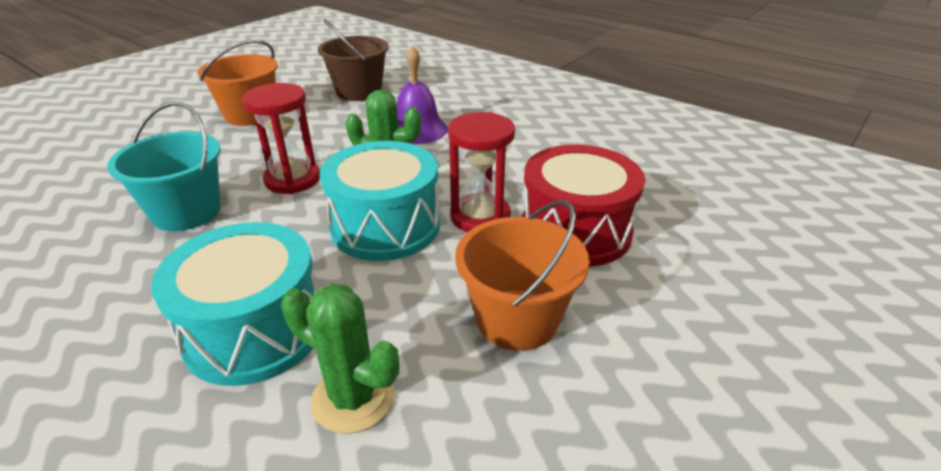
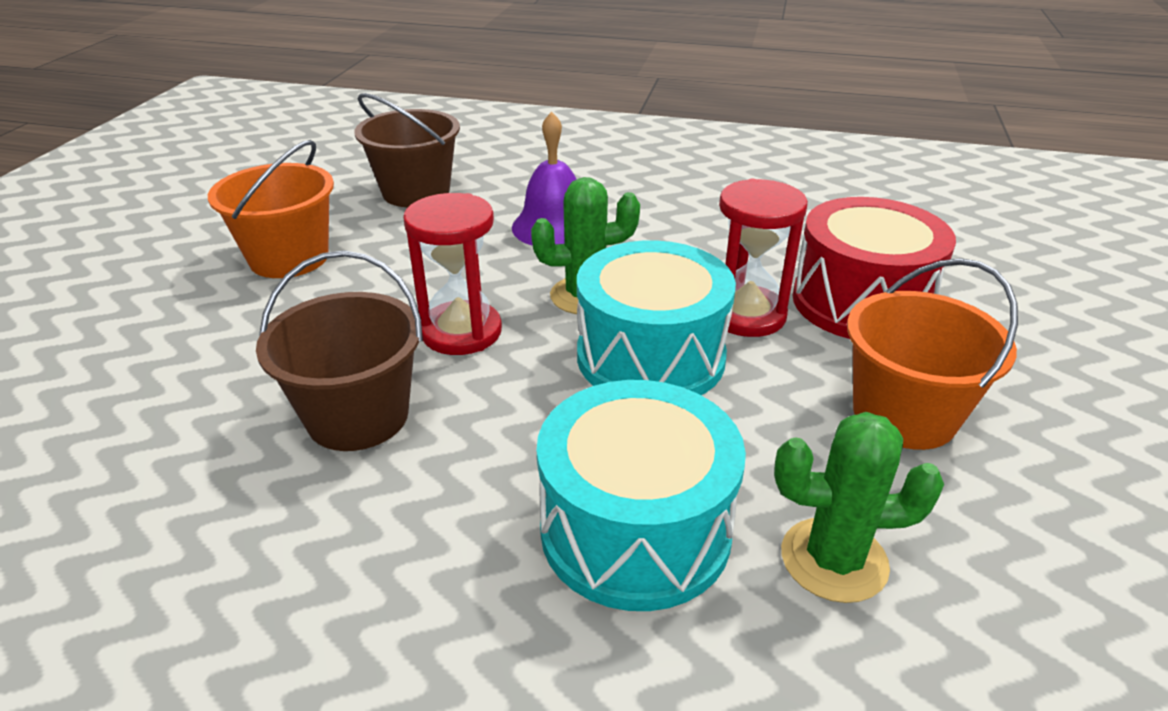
camera: 25 degrees left, 0 degrees up
turquoise bucket [107,102,221,231] -> brown bucket [256,251,423,451]

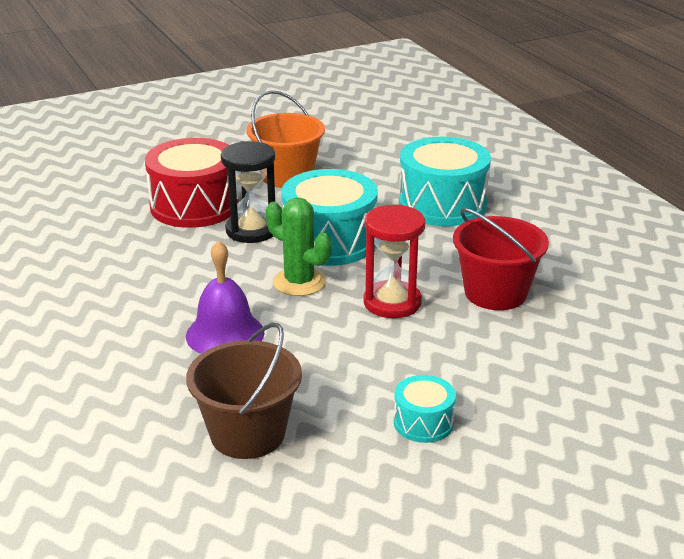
camera: 130 degrees left, 5 degrees down
orange bucket [208,140,334,278] -> turquoise drum [394,375,456,443]
brown bucket [256,251,423,451] -> red bucket [453,208,549,310]
red hourglass [719,179,808,337] -> black hourglass [221,141,275,243]
green cactus [774,412,944,603] -> none

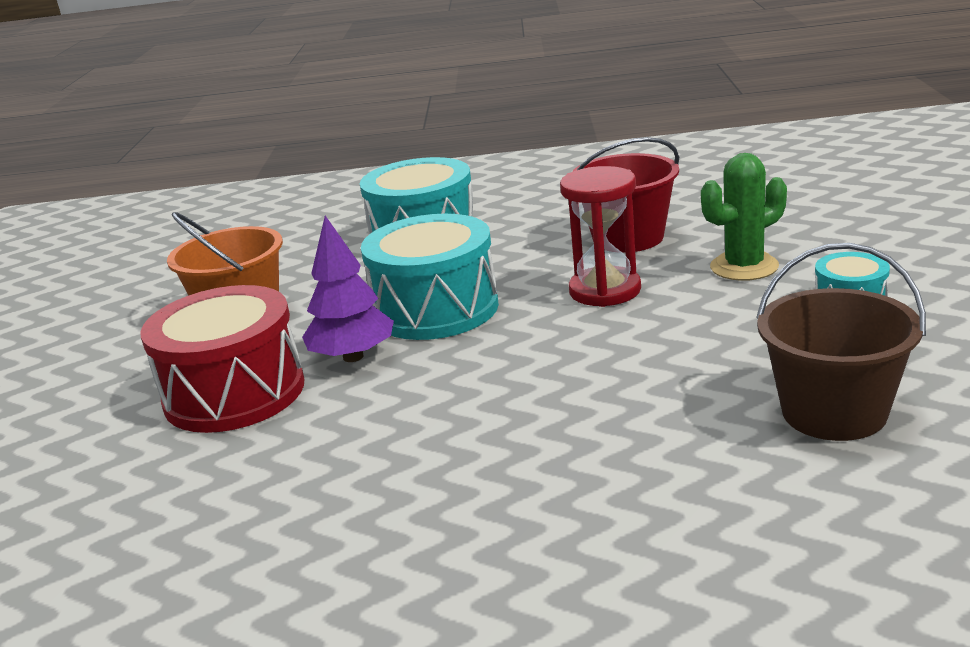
camera: 60 degrees left, 5 degrees down
purple bell [186,240,265,354] -> none
black hourglass [221,141,275,243] -> purple tree [302,216,394,362]
green cactus [266,197,331,296] -> green cactus moved to [701,153,787,281]

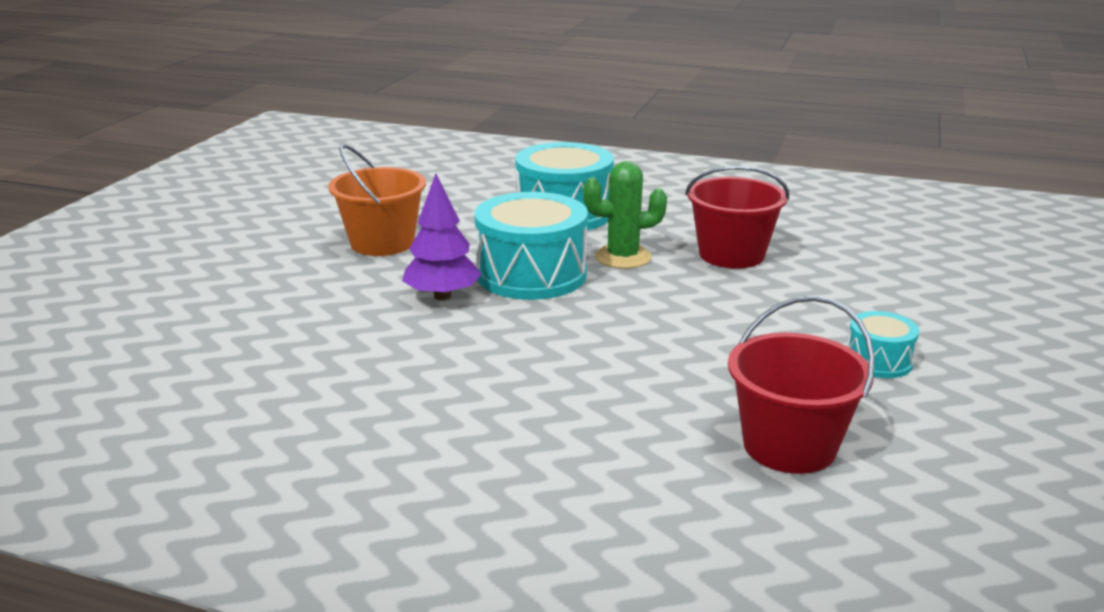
camera: 15 degrees right, 0 degrees up
red drum [140,285,304,433] -> none
red hourglass [560,166,641,307] -> none
green cactus [701,153,787,281] -> green cactus moved to [583,161,667,269]
brown bucket [756,243,926,441] -> red bucket [728,296,875,474]

